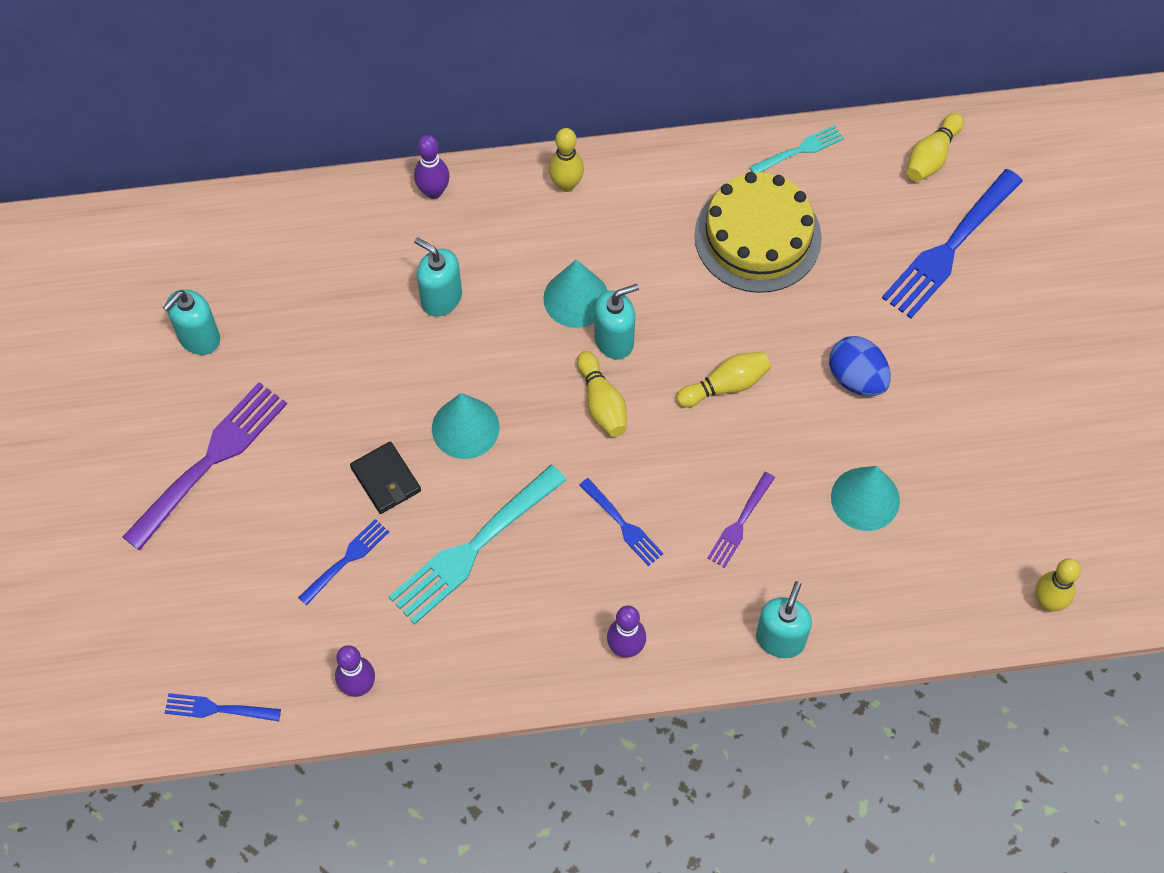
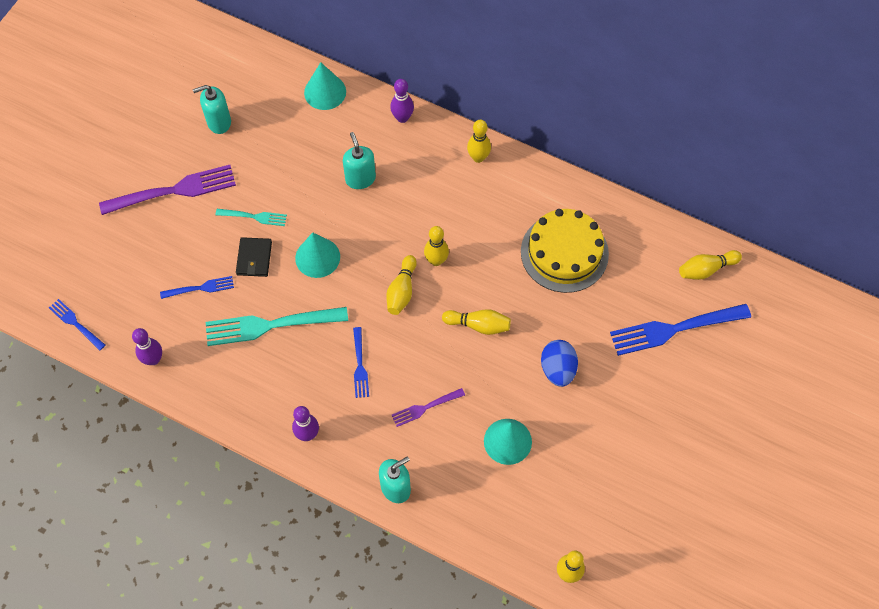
camera: 35 degrees right, 0 degrees up
turquoise cone [543,260,608,328] -> turquoise cone moved to [304,62,346,110]
turquoise soap dispenser [594,284,639,359] -> yellow bowling pin [424,226,449,266]
turquoise fork [749,125,844,173] -> turquoise fork moved to [215,209,287,226]

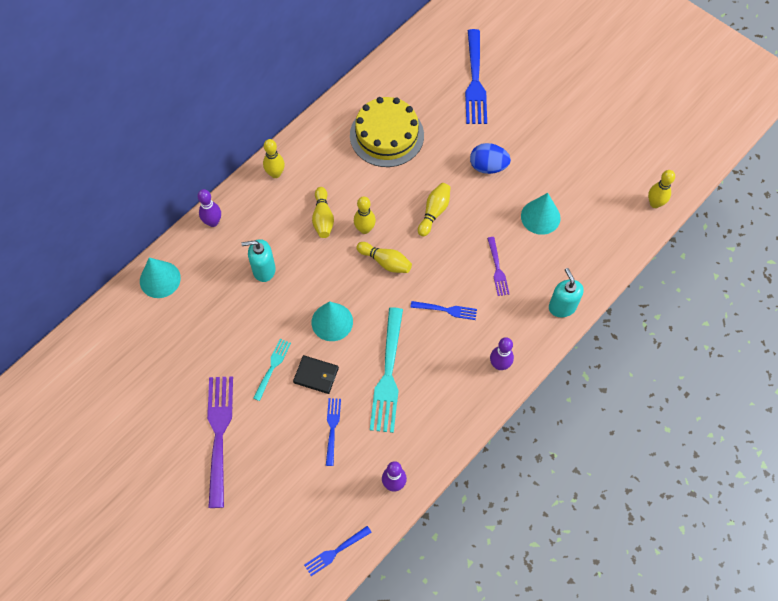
camera: 75 degrees left, 0 degrees up
turquoise soap dispenser [193,85,231,134] -> none
yellow bowling pin [679,250,742,280] -> yellow bowling pin moved to [312,187,334,238]

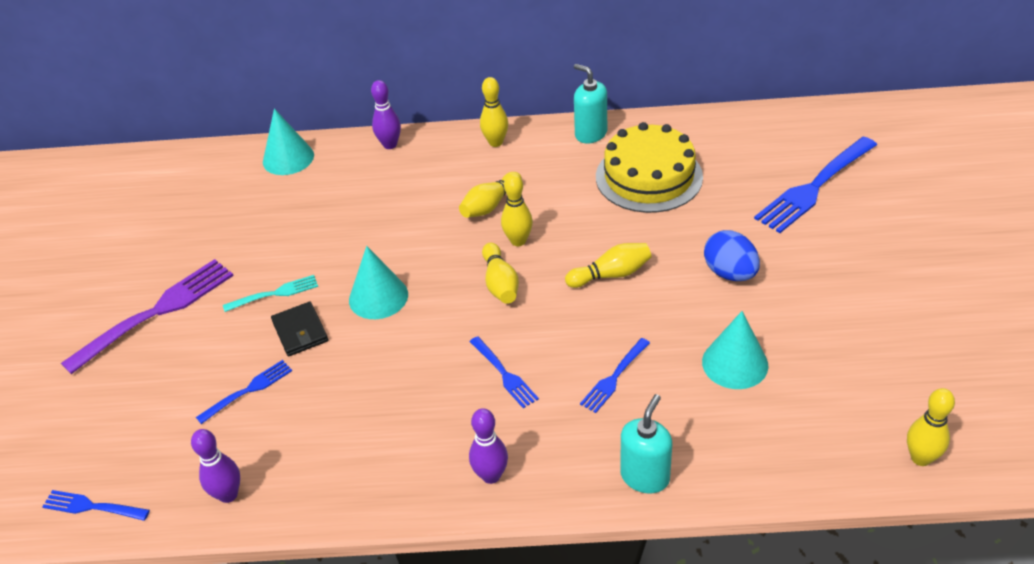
camera: 50 degrees right, 20 degrees down
turquoise soap dispenser [241,239,276,282] -> turquoise soap dispenser moved to [574,64,607,143]
turquoise fork [370,307,403,433] -> none
purple fork [487,237,509,296] -> blue fork [580,338,650,413]

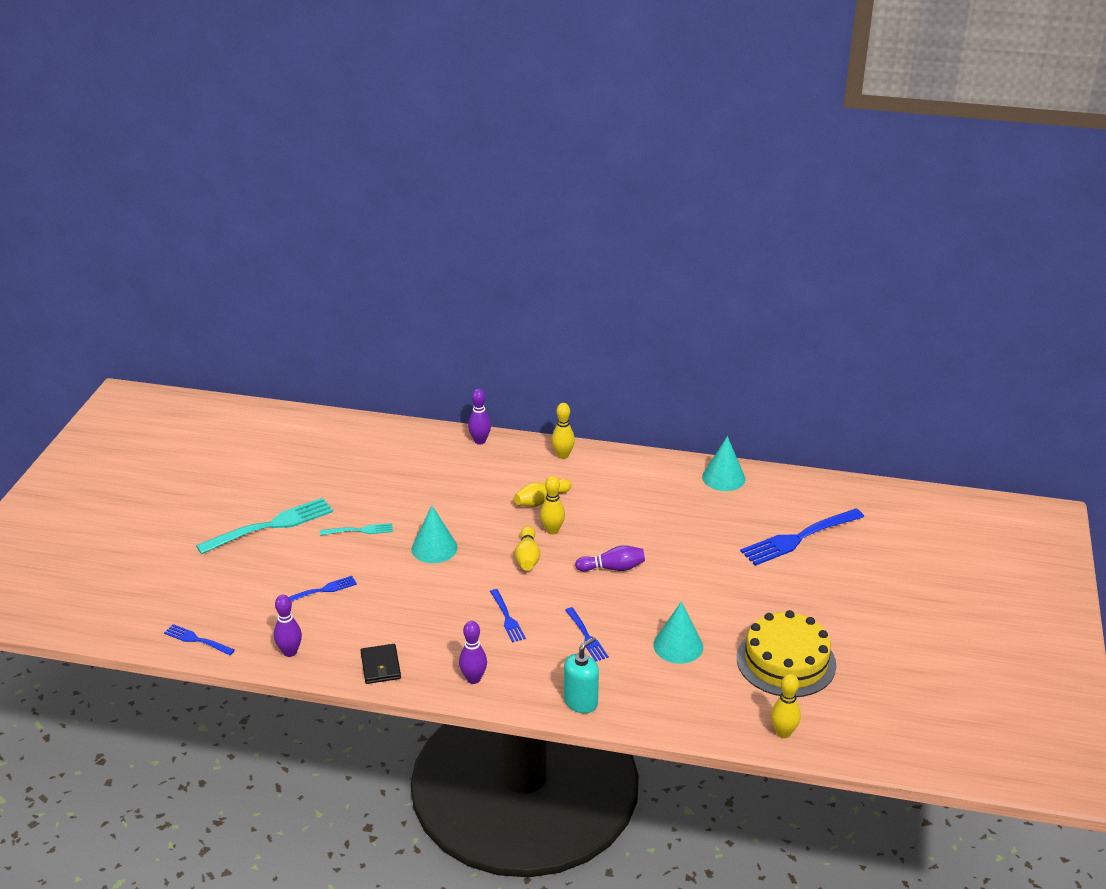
camera: 10 degrees right, 10 degrees down
purple fork [61,259,234,374] -> turquoise fork [196,498,333,554]
turquoise cone [263,108,314,175] -> turquoise cone moved to [702,436,745,491]
black wallet [271,302,328,357] -> black wallet moved to [361,644,401,684]
yellow bowling pin [565,243,651,288] -> purple bowling pin [575,545,645,572]
turquoise soap dispenser [574,64,607,143] -> none
blue fork [580,338,650,413] -> blue fork turned 75 degrees counterclockwise [565,607,609,662]
yellow cake [596,122,703,213] -> yellow cake moved to [737,610,836,697]
blue egg [704,230,760,281] -> none

